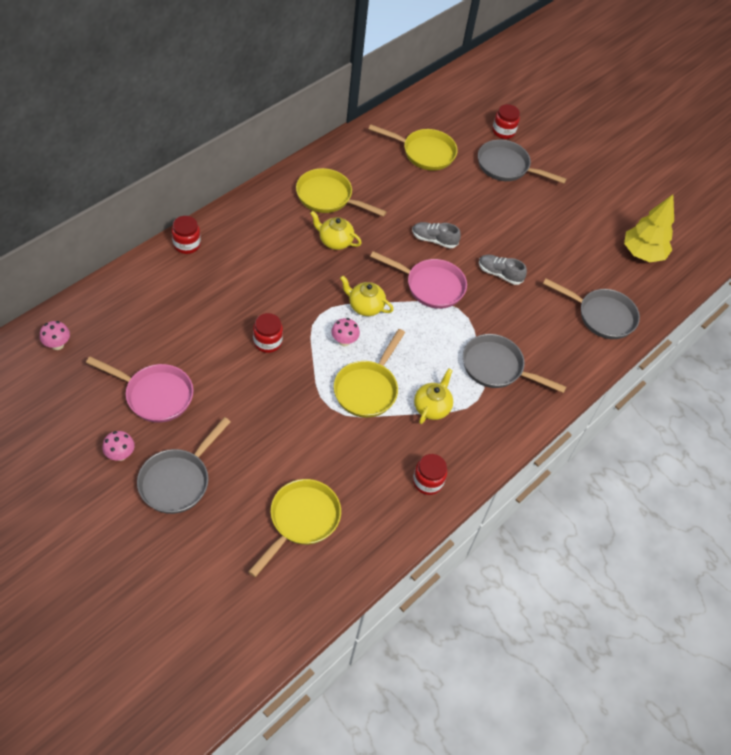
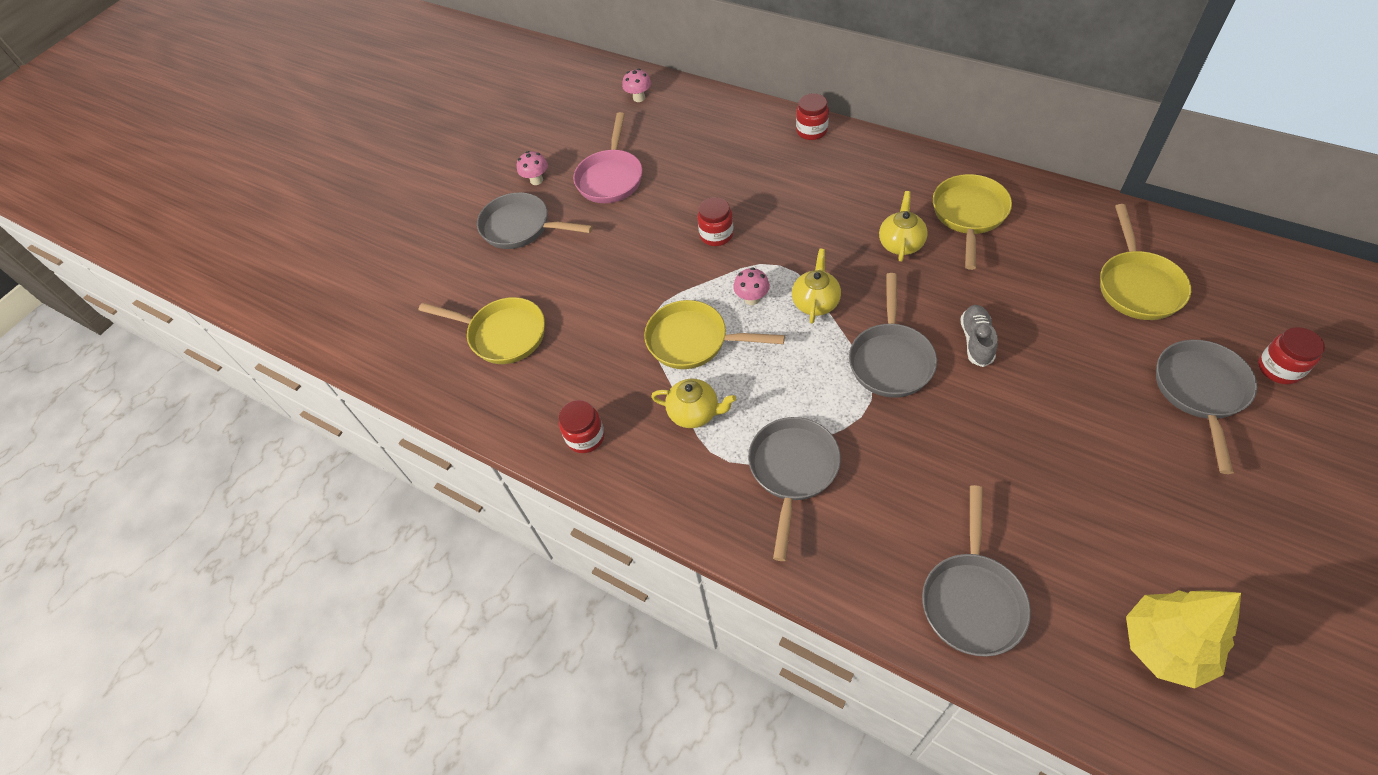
camera: 90 degrees right, 0 degrees up
pink pan [370,251,467,309] -> grey pan [849,273,937,398]
grey shoe [479,255,527,285] -> none

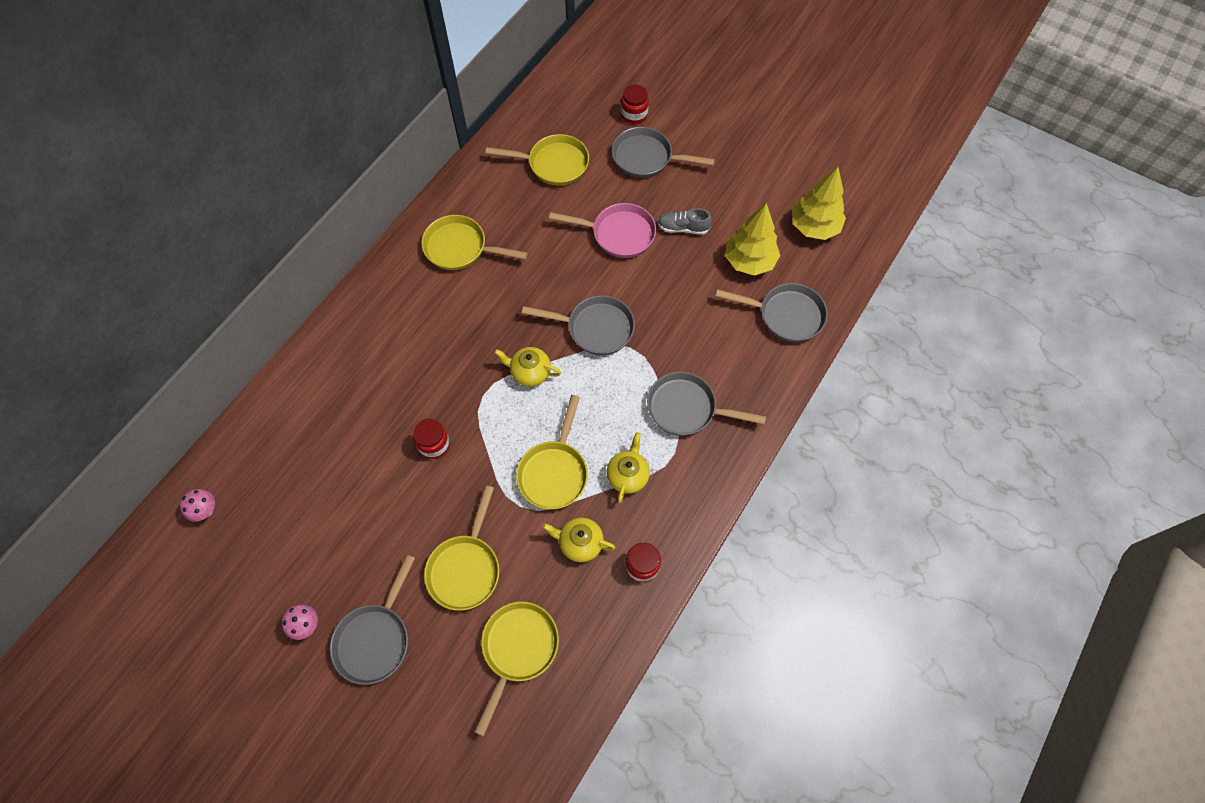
camera: 95 degrees left, 10 degrees up
pink pan [573,112,643,203] -> pink pan moved to [549,203,656,258]
pink mushroom [733,267,770,305] -> none
red jar [796,93,829,140] -> none
yellow teapot [879,191,928,262] -> yellow teapot moved to [542,518,615,562]
grey shoe [960,305,998,367] -> grey shoe moved to [657,208,712,235]
none -> yellow pan [424,485,499,611]
none -> yellow tree [725,203,781,276]

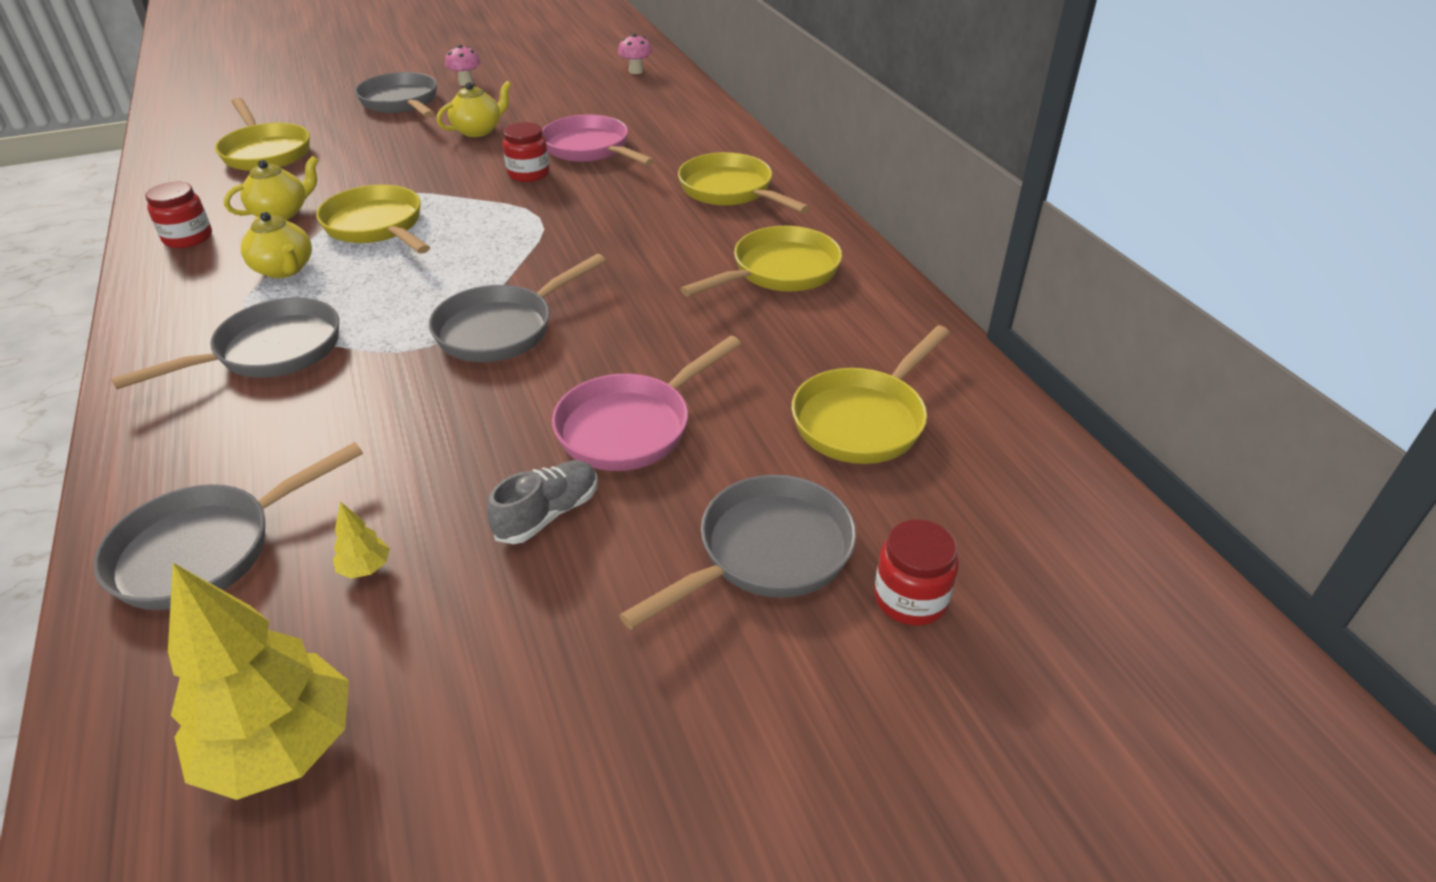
camera: 125 degrees right, 25 degrees down
yellow pan [424,485,499,611] -> yellow pan moved to [678,152,810,213]
yellow teapot [494,347,561,387] -> yellow teapot moved to [437,81,511,137]
yellow tree [725,203,781,276] -> yellow tree [333,502,390,579], size x0.40
none -> pink pan [542,114,655,166]

